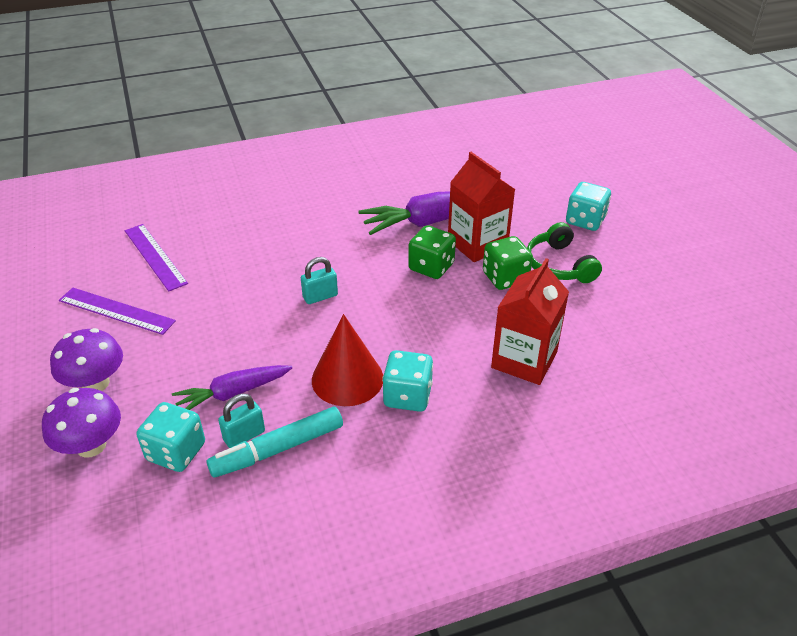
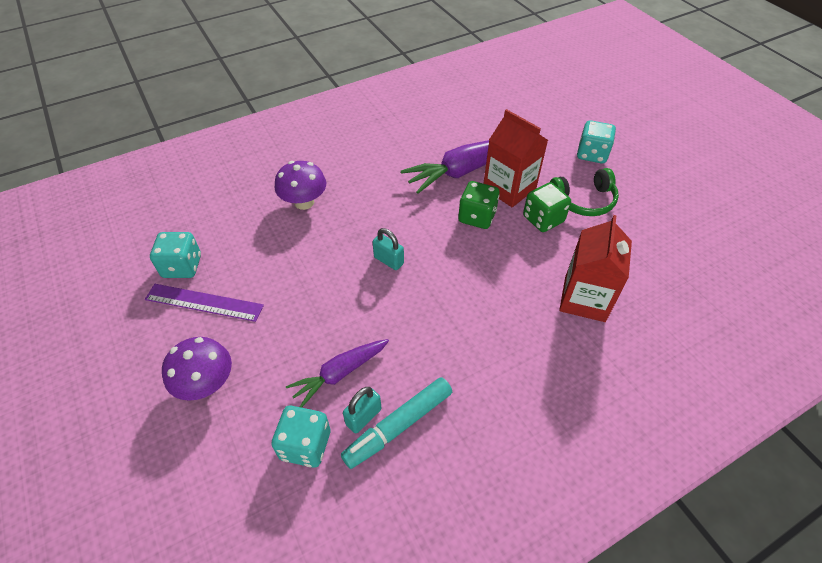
camera: 10 degrees left, 10 degrees up
purple mushroom [42,388,121,458] -> purple mushroom moved to [275,161,326,210]
purple ruler [125,224,188,292] -> none
turquoise padlock [301,257,338,304] -> turquoise padlock turned 75 degrees clockwise [373,228,404,270]
red cone [312,314,383,406] -> none
turquoise dice [382,350,433,412] -> turquoise dice moved to [150,232,201,278]
green headphones [527,222,602,283] -> green headphones turned 75 degrees counterclockwise [550,168,619,216]

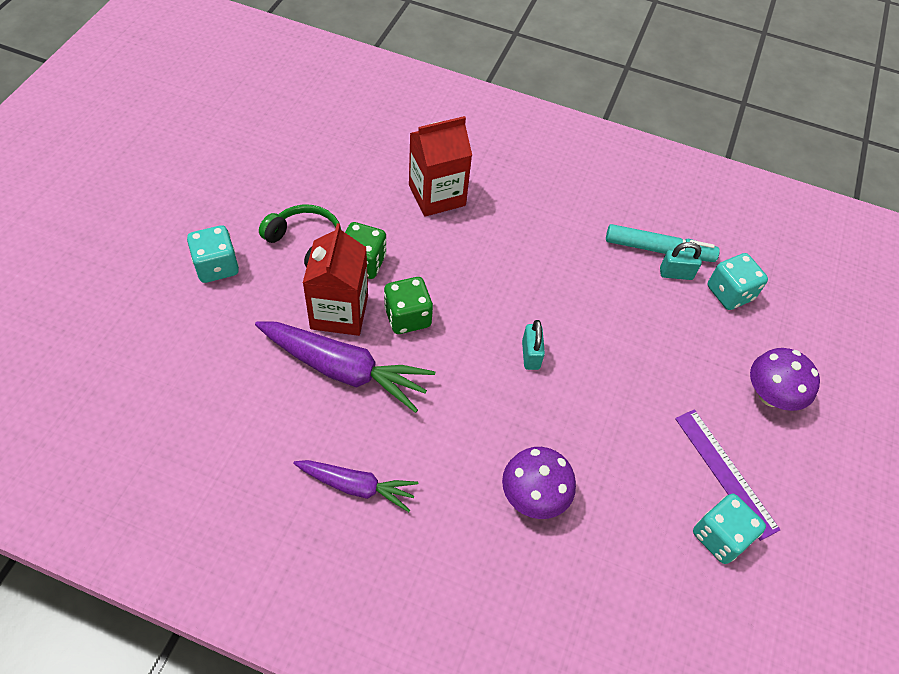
camera: 135 degrees left, 5 degrees up
purple carrot [286,339,389,408] -> purple carrot moved to [293,460,418,512]

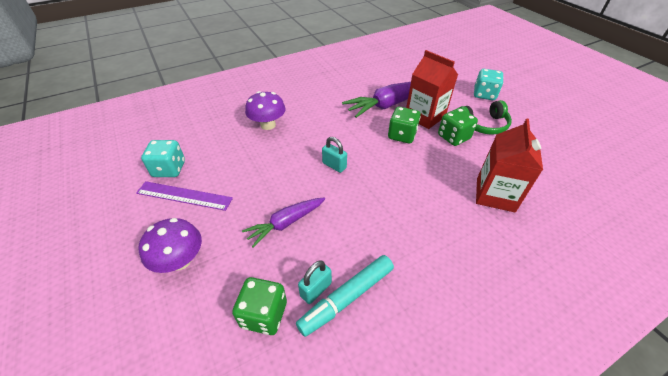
camera: 135 degrees right, 10 degrees down
purple carrot [293,460,418,512] -> purple carrot moved to [242,197,325,247]
turquoise dice [708,253,768,310] -> green dice [232,277,287,335]

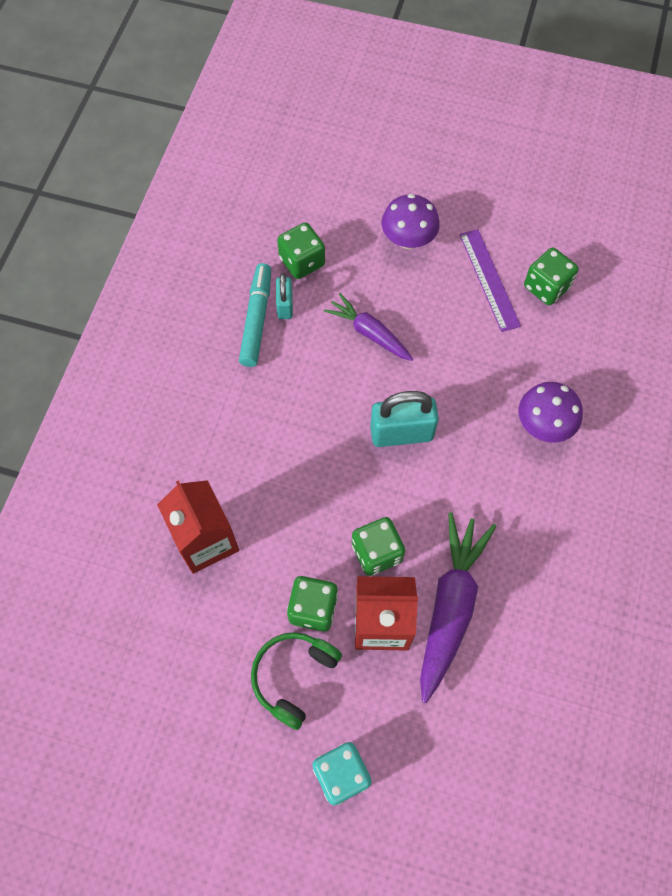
camera: 135 degrees right, 20 degrees up
purple ruler [136,181,233,211] -> purple ruler turned 75 degrees counterclockwise [460,229,521,332]
turquoise dice [141,140,185,177] -> green dice [524,247,579,305]
purple carrot [242,197,325,247] -> purple carrot turned 60 degrees counterclockwise [324,293,413,361]
turquoise padlock [322,137,347,173] -> turquoise padlock [370,391,439,447], size x1.76

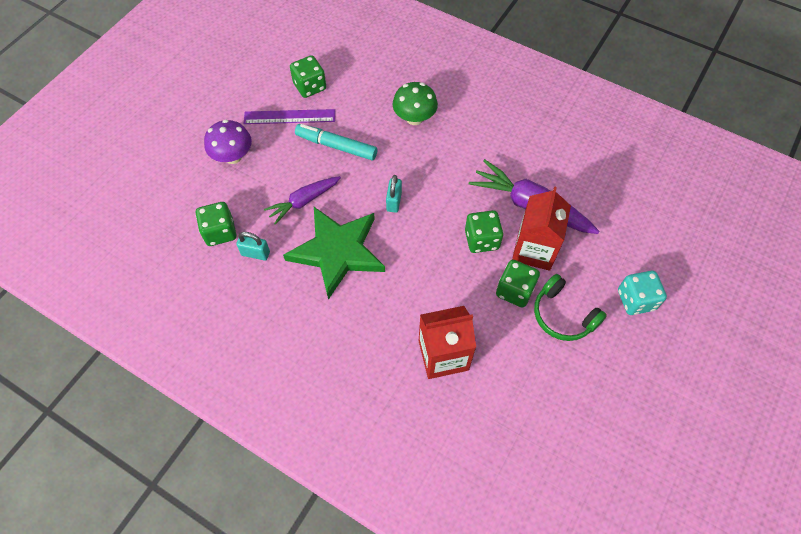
camera: 75 degrees left, 5 degrees down
turquoise marker [239,263,271,367] -> turquoise marker moved to [295,124,377,161]
turquoise padlock [370,391,439,447] -> turquoise padlock [386,175,402,213], size x0.57
purple mushroom [519,382,583,443] -> green mushroom [392,82,438,125]
none -> green star [283,207,385,300]

